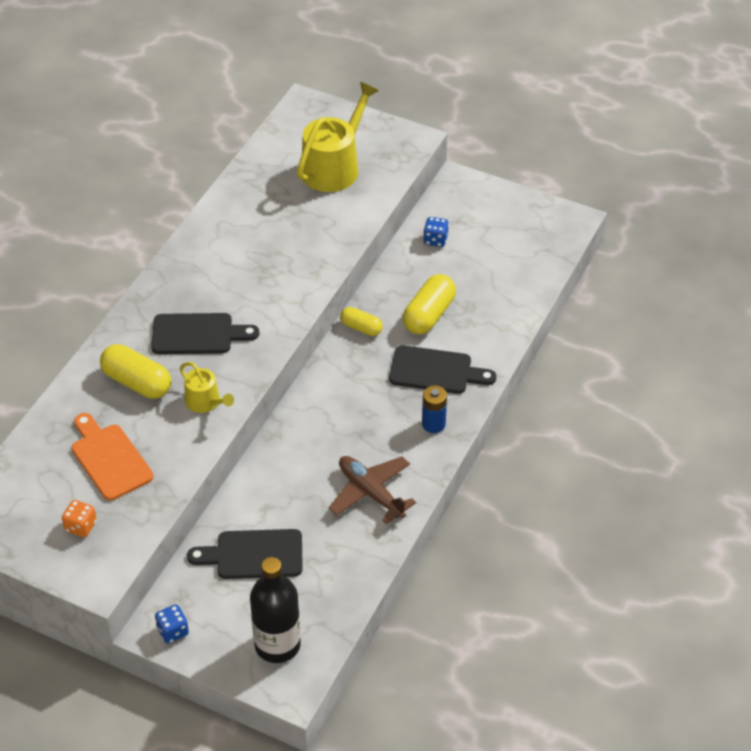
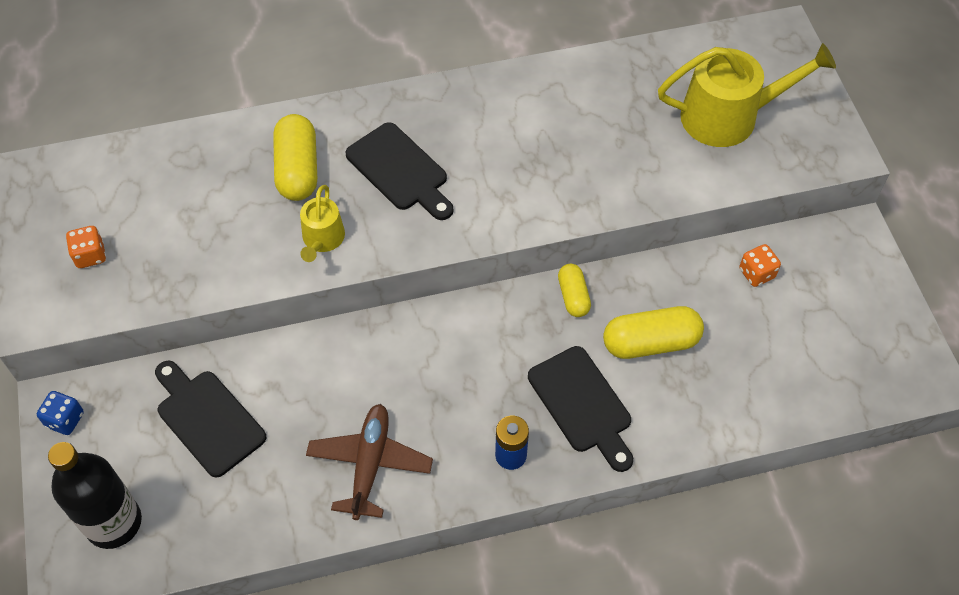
camera: 50 degrees right, 10 degrees up
orange cutting board [72,413,153,501] -> none
blue dice [423,217,449,247] -> orange dice [739,244,781,287]

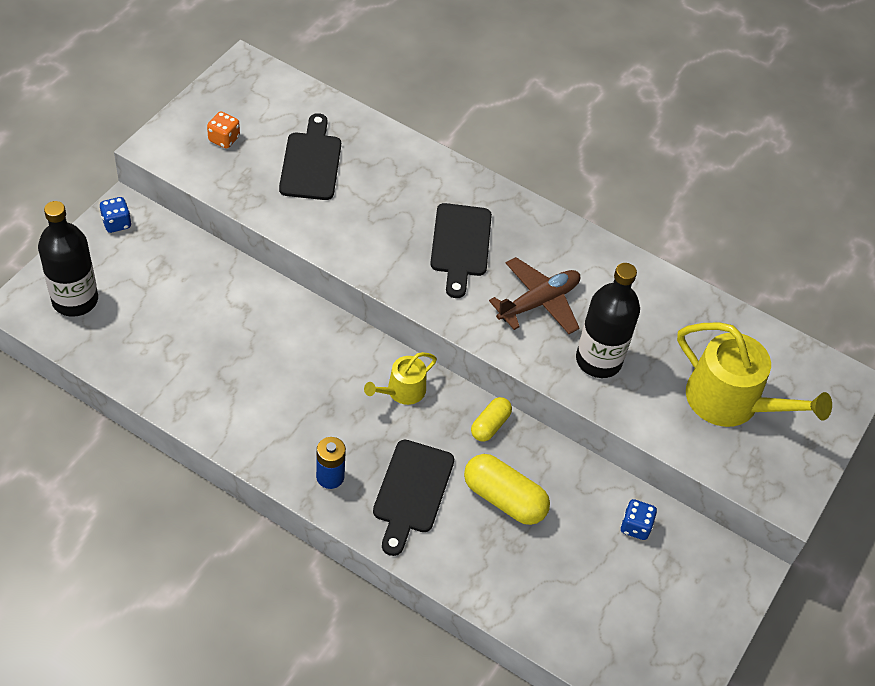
camera: 40 degrees right, 5 degrees down
black cutting board [155,361,266,477] -> black cutting board moved to [279,113,341,200]
yellow capsule [273,114,317,201] -> none
yellow watering can [300,185,345,262] -> yellow watering can moved to [364,352,437,405]
brown plane [306,404,433,520] -> brown plane moved to [489,257,580,334]
orange dice [739,244,781,287] -> blue dice [620,499,657,540]
none -> black bottle [576,263,640,378]

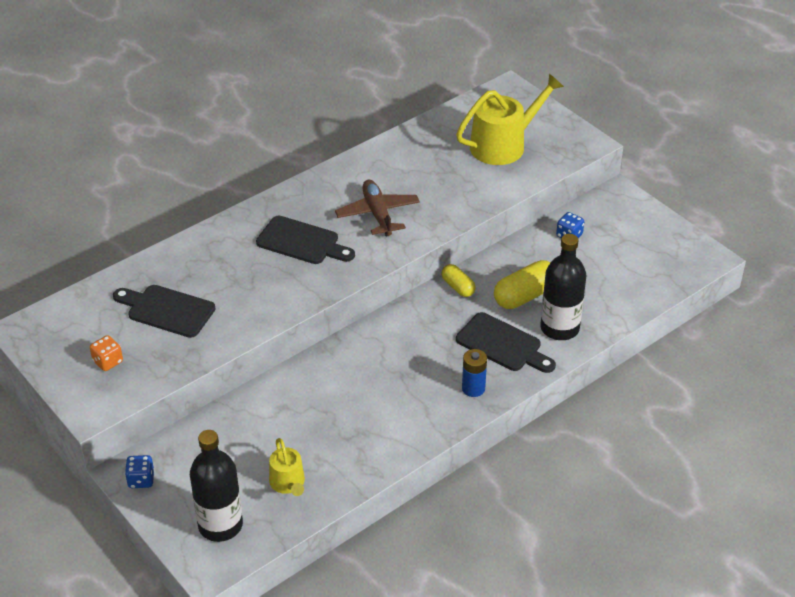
camera: 65 degrees left, 10 degrees down
yellow watering can [364,352,437,405] -> yellow watering can moved to [269,438,305,496]
black bottle [576,263,640,378] -> black bottle moved to [540,234,586,340]

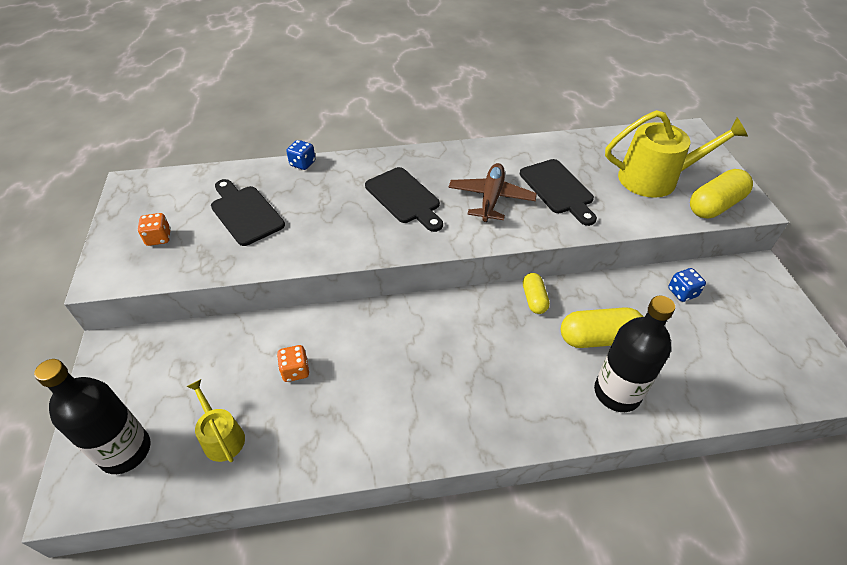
camera: 30 degrees right, 5 degrees up
blue dice [125,455,154,488] -> blue dice moved to [286,140,316,170]
yellow watering can [269,438,305,496] -> yellow watering can turned 135 degrees clockwise [187,379,245,462]
black cutting board [456,312,556,373] -> black cutting board moved to [520,159,597,226]
blue battery [462,349,487,397] -> none
none -> orange dice [277,345,309,382]
none -> yellow capsule [690,169,753,219]

